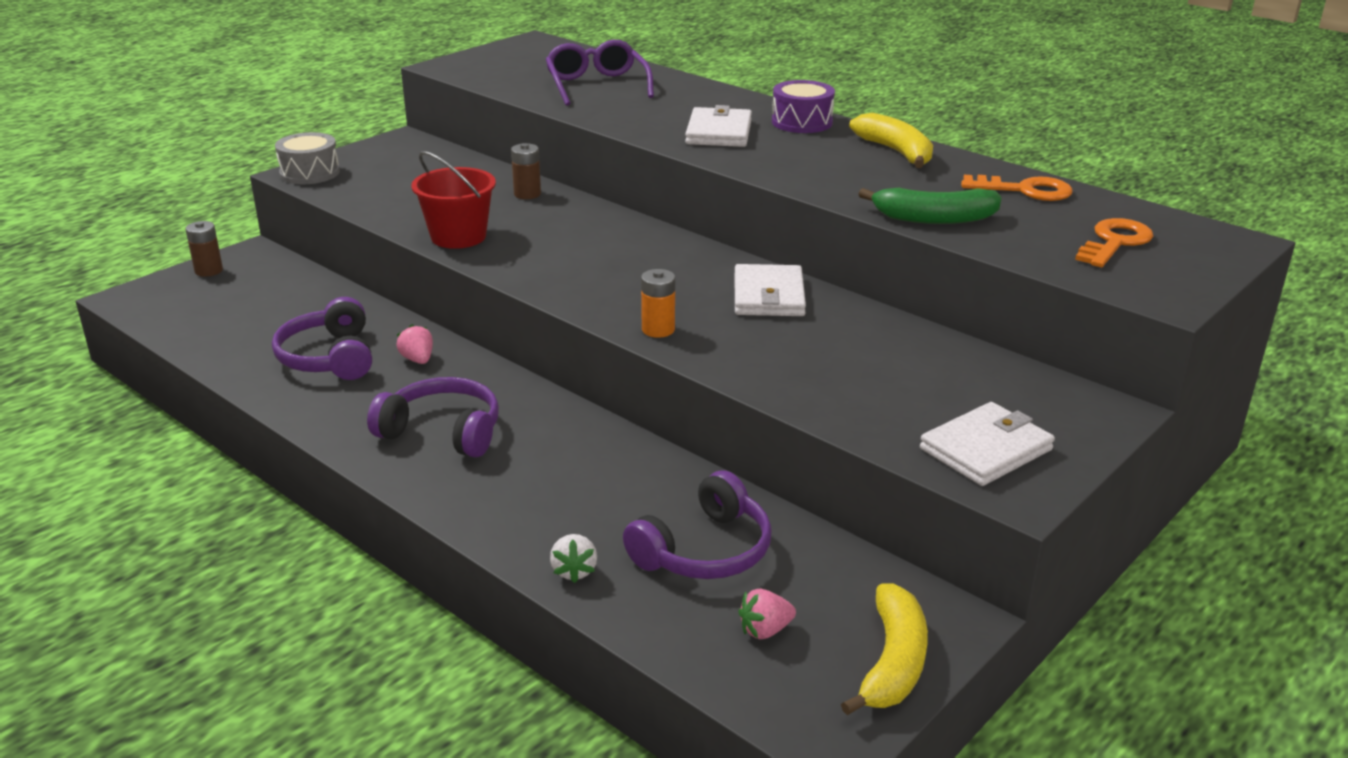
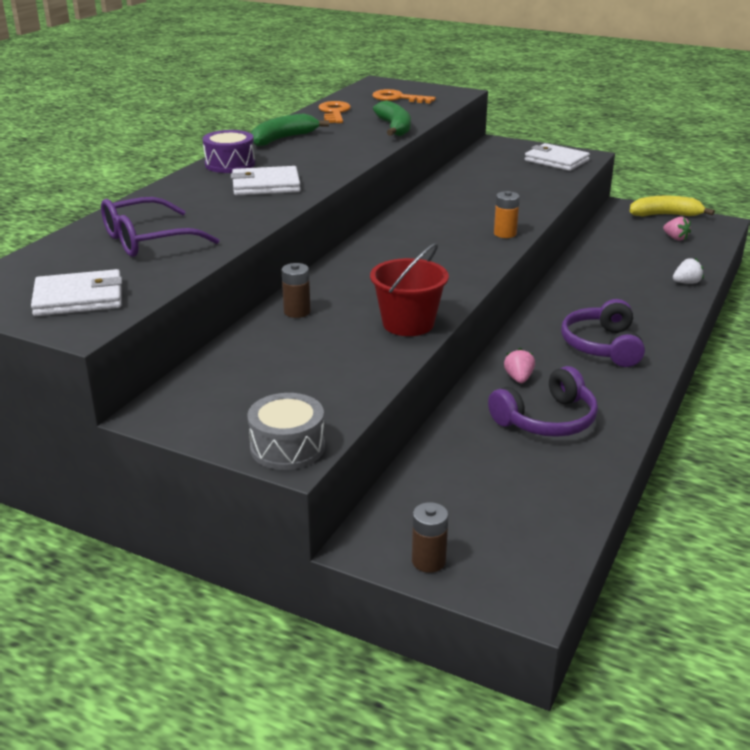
camera: 105 degrees left, 0 degrees up
pink strawberry [397,324,433,364] -> pink strawberry turned 135 degrees clockwise [504,348,535,383]
purple headphones [623,470,772,579] -> none
white wallet [735,264,806,316] -> white wallet moved to [31,269,122,316]
yellow banana [849,113,933,168] -> green banana [251,113,329,146]

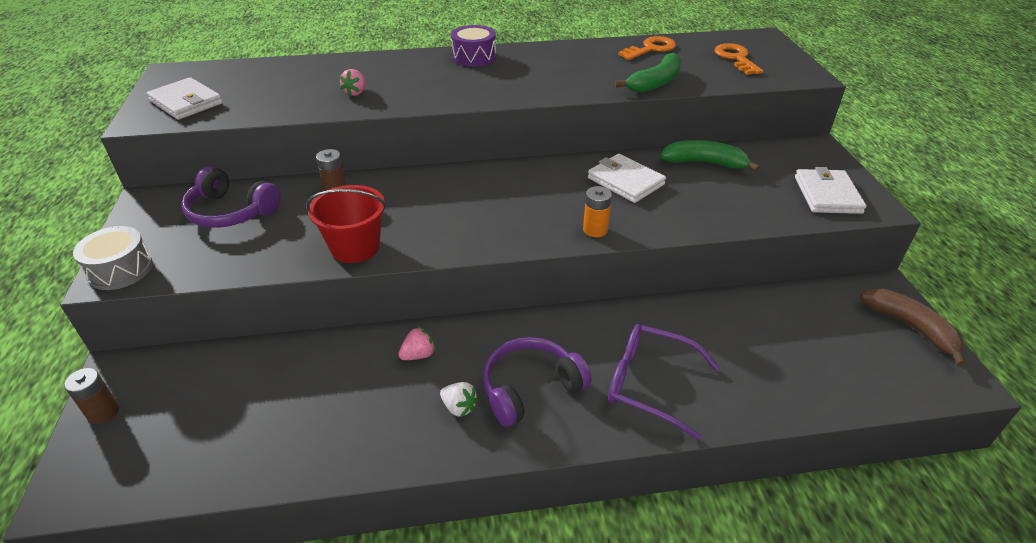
camera: 55 degrees right, 10 degrees up
purple glasses [101,197,219,257] -> purple glasses moved to [608,324,719,440]
white wallet [231,166,301,196] -> white wallet moved to [588,154,666,203]
green banana [251,113,329,146] -> green banana moved to [660,140,760,172]
purple headphones [488,366,598,437] -> purple headphones moved to [181,166,281,228]
yellow banana [630,196,715,217] -> brown banana [860,289,966,366]
pink strawberry [663,217,691,241] -> pink strawberry moved to [339,69,366,96]
white strawberry [673,258,704,284] -> white strawberry moved to [440,382,479,418]

